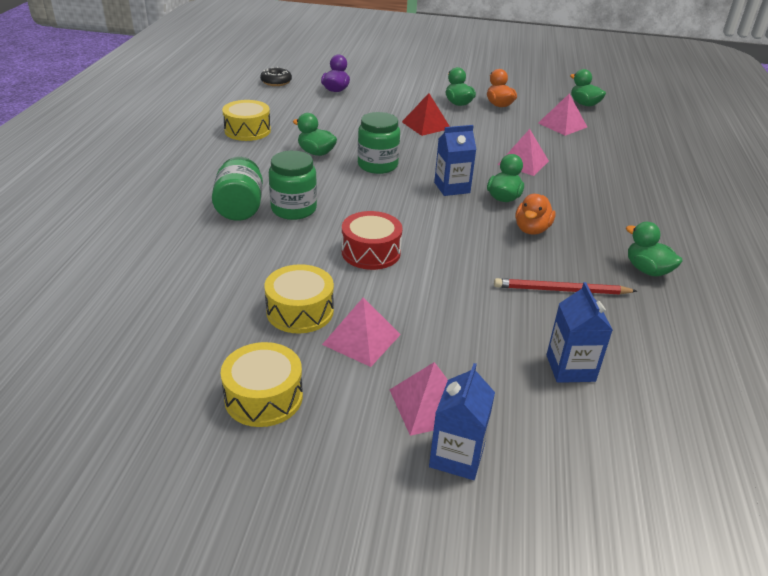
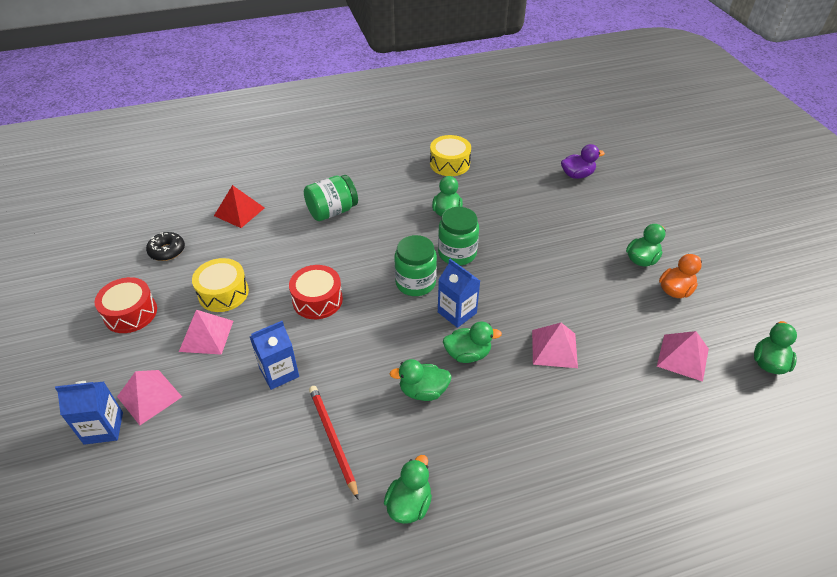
camera: 65 degrees right, 10 degrees up
yellow drum [221,342,303,427] -> red drum [95,277,157,333]
black donut [260,67,292,86] -> black donut moved to [146,232,185,261]
green jar [269,151,317,220] -> green jar moved to [394,235,437,296]
red pyramid [402,93,450,136] -> red pyramid moved to [214,185,264,228]
orange duck [515,194,556,235] -> green duck [390,359,452,401]
blue carton [547,282,613,383] -> blue carton moved to [250,321,299,390]

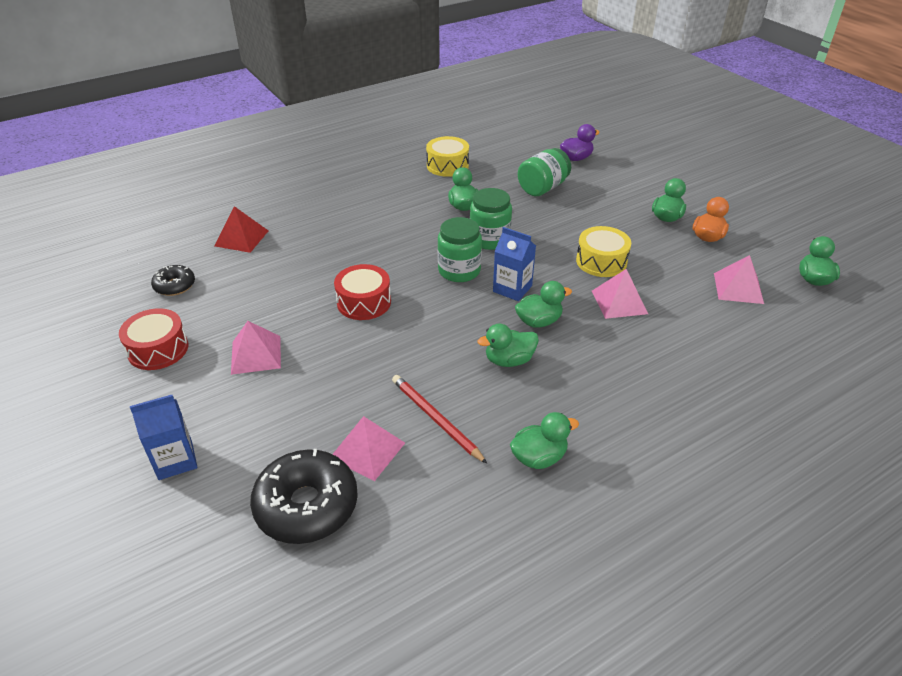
camera: 15 degrees left, 5 degrees down
pink pyramid [117,370,182,425] -> pink pyramid moved to [333,416,405,481]
yellow drum [192,258,249,312] -> yellow drum moved to [576,226,631,277]
blue carton [250,321,299,390] -> none
green jar [304,175,358,221] -> green jar moved to [518,148,571,196]
green duck [384,455,432,524] -> green duck turned 60 degrees clockwise [510,412,579,469]
none -> black donut [250,449,358,544]

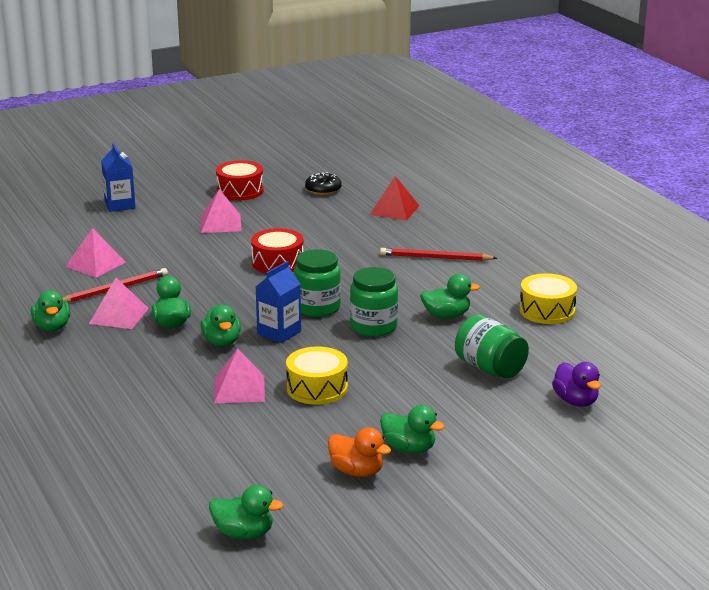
camera: 95 degrees right, 15 degrees down
black donut [250,449,358,544] -> none
pink pyramid [714,255,764,304] -> pink pyramid moved to [89,278,149,329]
none -> red pencil [380,248,497,261]

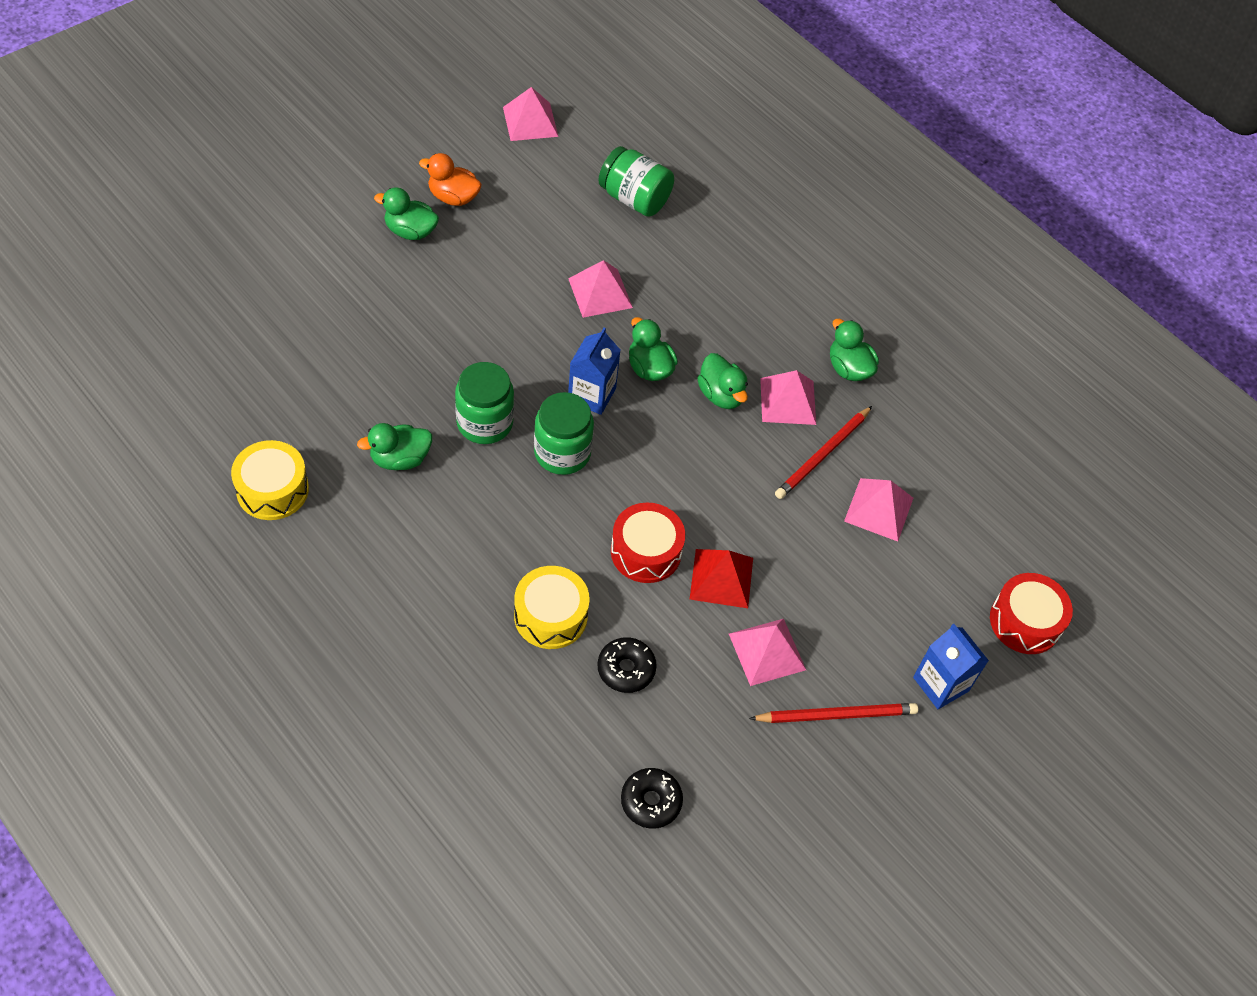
camera: 160 degrees right, 30 degrees up
green duck [209,485,283,539] -> pink pyramid [503,87,559,141]
red drum [216,160,264,200] -> red drum moved to [990,573,1073,654]
yellow drum [286,346,348,405] -> yellow drum moved to [514,566,590,649]
red pyramid [370,176,420,221] -> red pyramid moved to [690,549,753,608]
red pencil [380,248,497,261] -> red pencil moved to [749,703,918,723]
green jar [455,314,529,379] -> green jar moved to [598,146,674,217]
purple duck [552,362,601,407] -> none
none -> black donut [598,637,657,693]

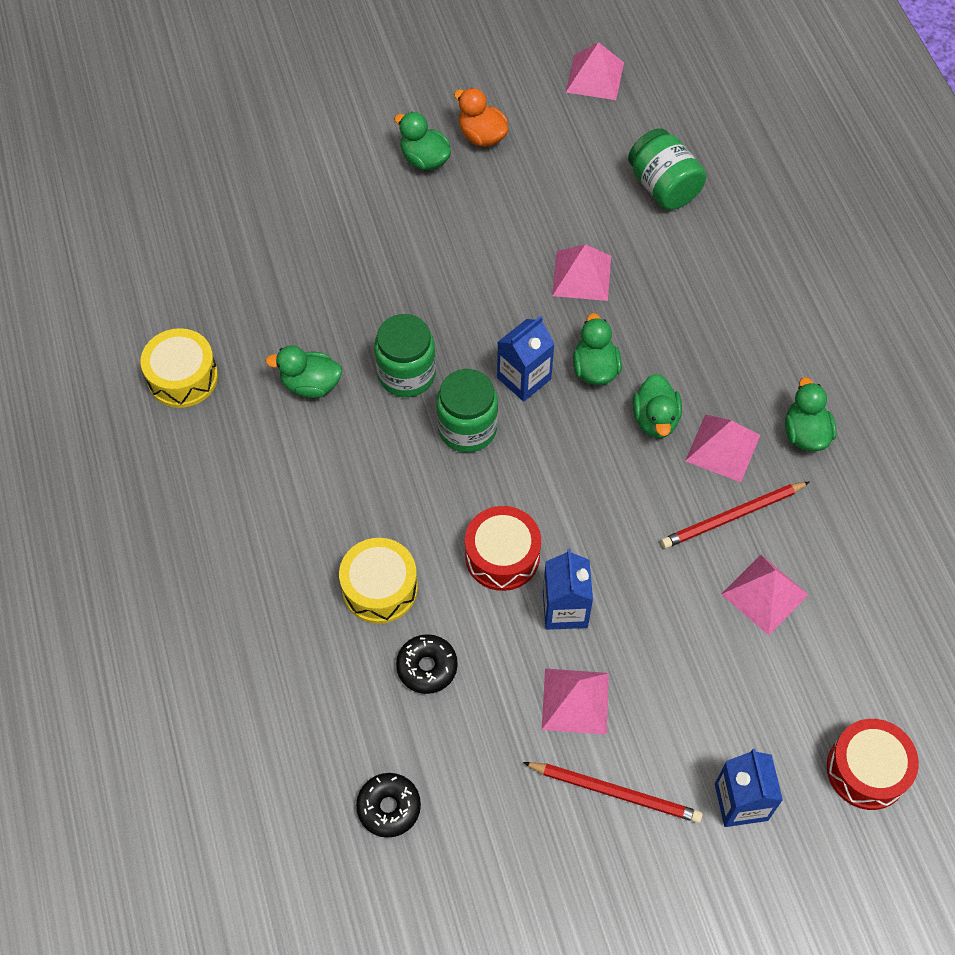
camera: 30 degrees right, 5 degrees up
red pyramid [690,549,753,608] -> blue carton [543,549,593,630]

